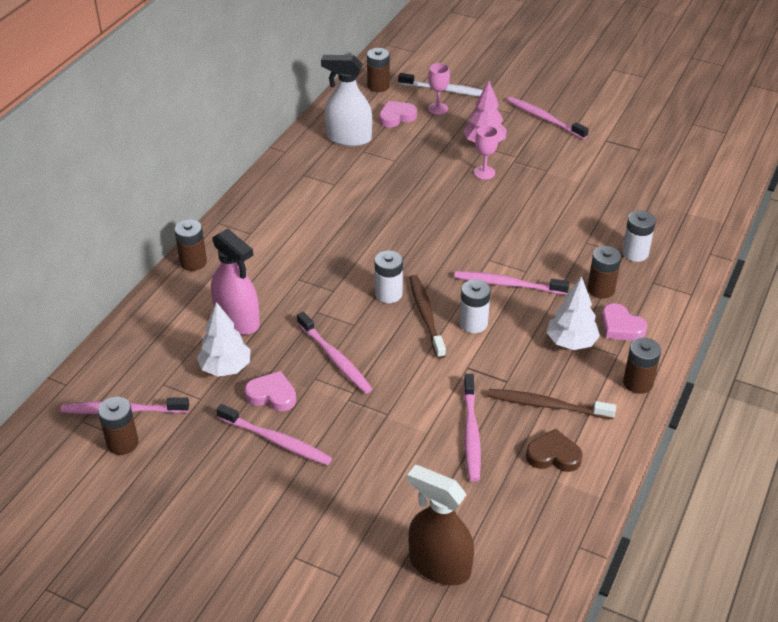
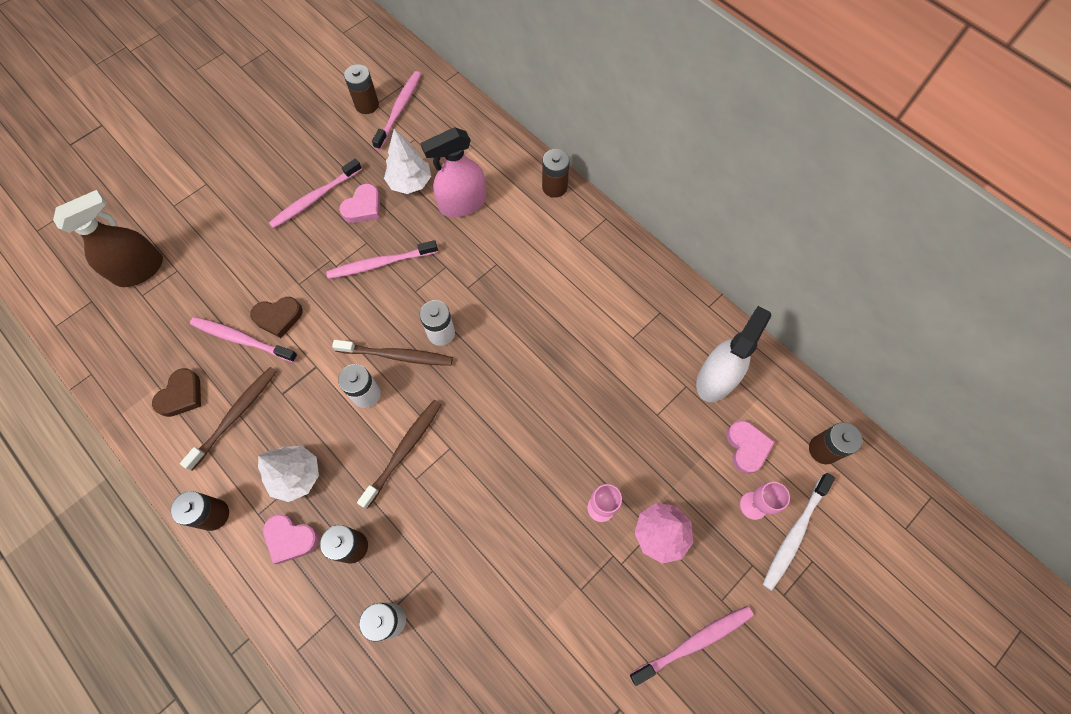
camera: 110 degrees right, 25 degrees up
pink toothbrush [454,271,570,295] -> brown toothbrush [357,400,442,509]
pink heart [601,303,647,341] -> pink heart turned 135 degrees counterclockwise [263,514,319,564]
none -> brown heart [250,297,303,338]

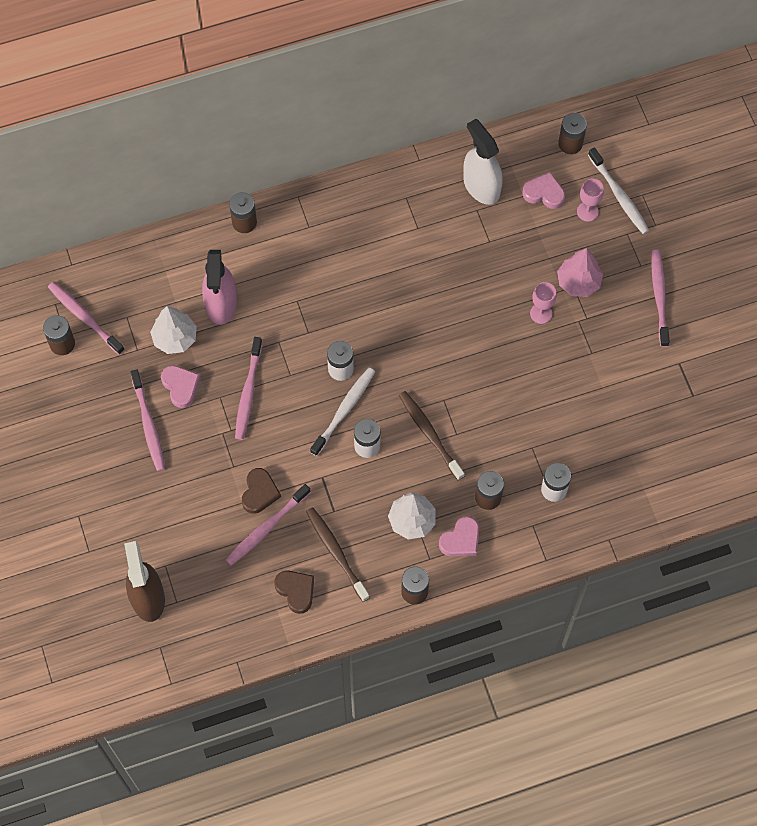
camera: 65 degrees left, 0 degrees up
brown toothbrush [332,340,453,366] -> white toothbrush [310,368,375,456]

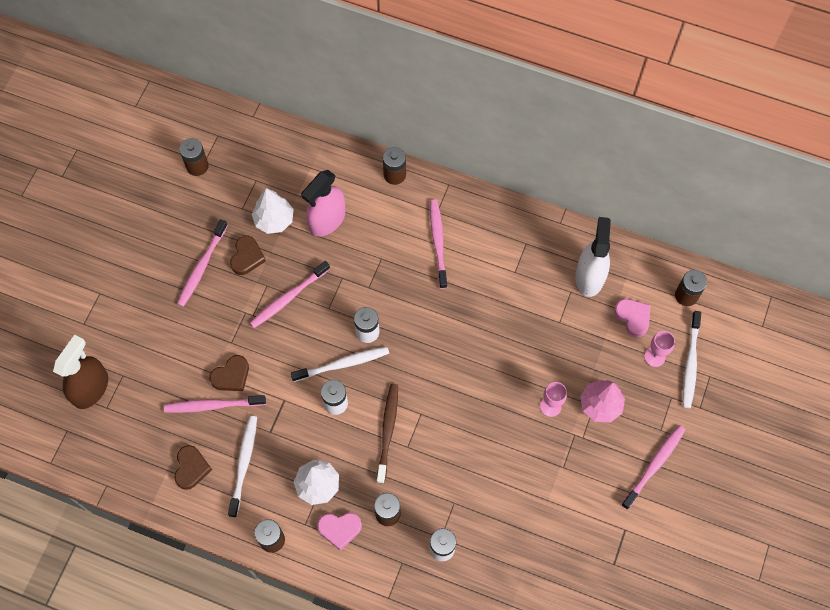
camera: 40 degrees right, 0 degrees up
pink toothbrush [48,282,125,355] -> pink toothbrush moved to [430,200,447,289]
pink heart [161,365,200,408] -> brown heart [230,235,266,275]
brown toothbrush [306,507,370,602] -> white toothbrush [228,416,257,517]

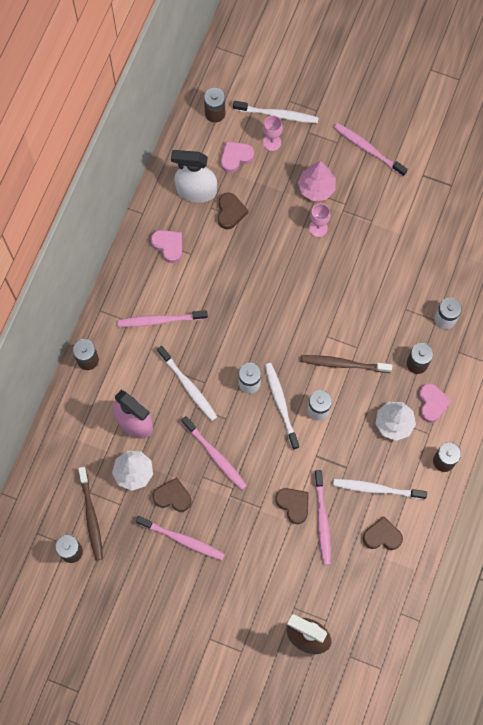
camera: 90 degrees left, 5 degrees up
none -> brown toothbrush [78,467,103,561]
none -> pink heart [151,230,182,263]
none -> white toothbrush [157,346,217,421]
none -> brown heart [218,193,248,230]

